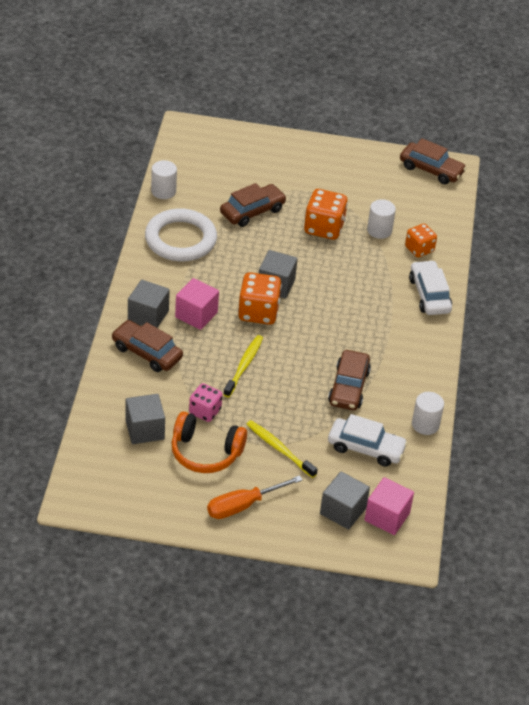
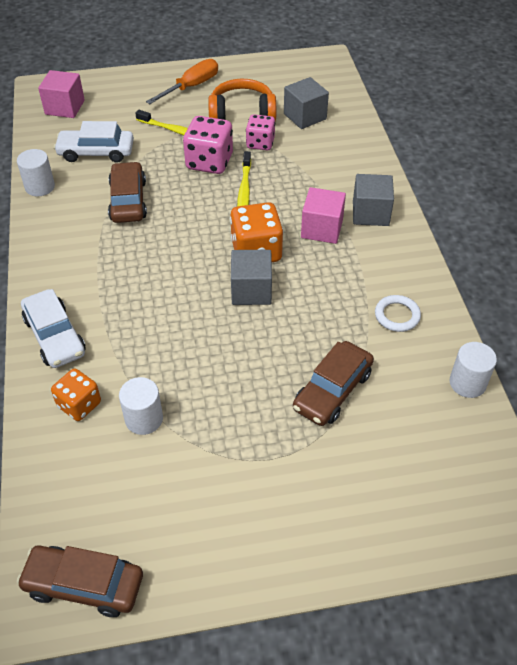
camera: 165 degrees right, 5 degrees up
brown car [111,320,183,372] -> none
white ring [145,208,217,261] -> white ring [375,295,421,332], size x0.48
orange dice [304,189,348,240] -> none
grey cube [320,471,370,530] -> none
none -> pink dice [183,116,233,174]

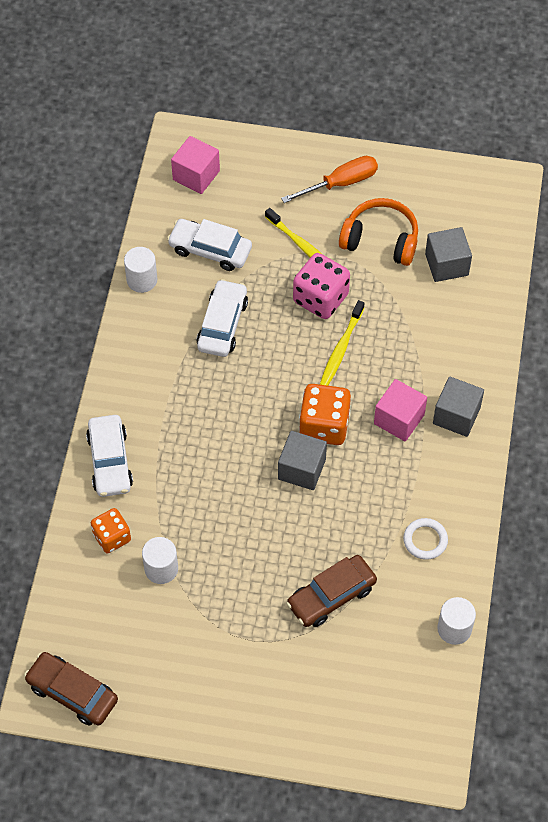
camera: 20 degrees right, 10 degrees up
brown car [108,161,147,223] -> white car [196,279,248,357]
pink dice [246,114,275,150] -> none

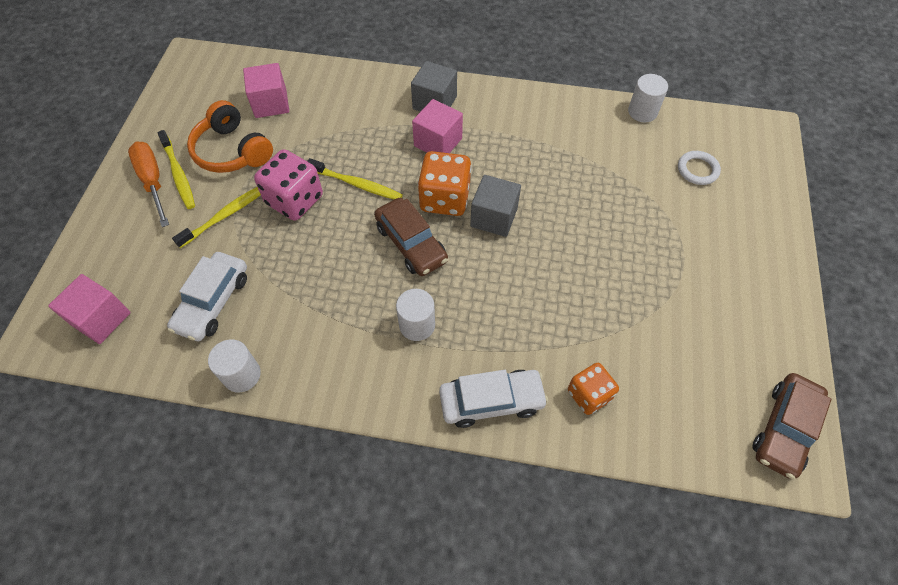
camera: 90 degrees left, 0 degrees up
white cylinder [142,537,178,584] -> white cylinder moved to [396,289,435,341]
white car [196,279,248,357] -> none
brown car [286,555,377,627] -> brown car moved to [374,198,448,276]
orange headphones [339,198,418,266] -> orange headphones turned 60 degrees counterclockwise [187,100,273,173]
white ring [403,518,448,560] -> white ring moved to [678,151,721,185]
grey cube [425,227,472,282] -> pink cube [243,63,289,118]
none -> yellow toothbrush [157,130,195,209]

